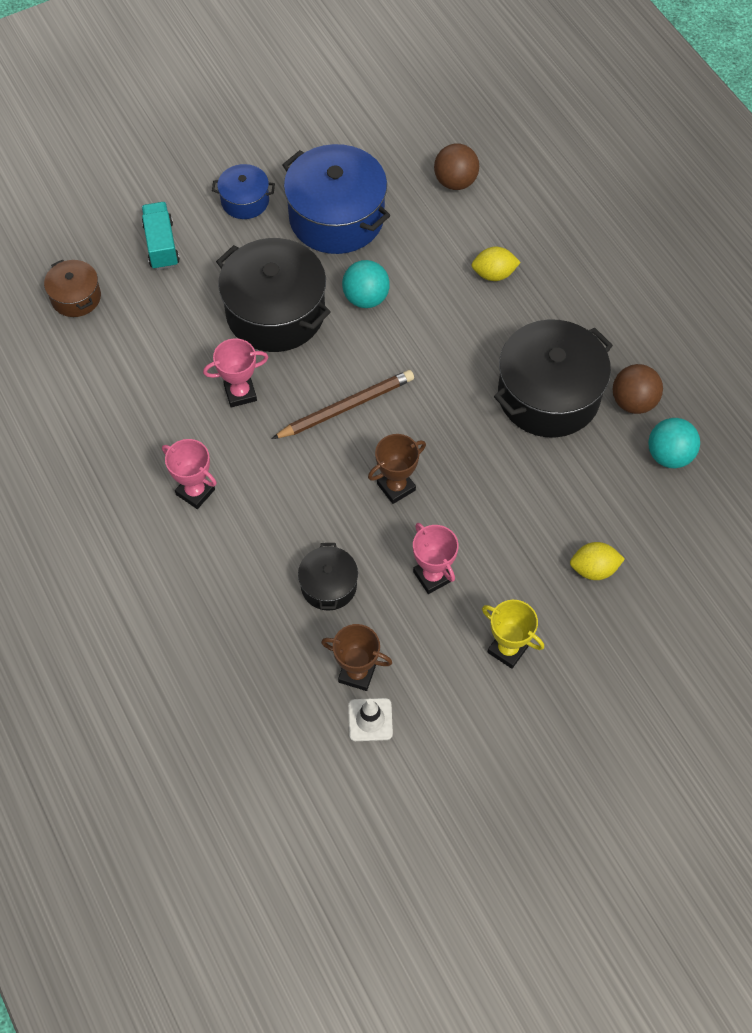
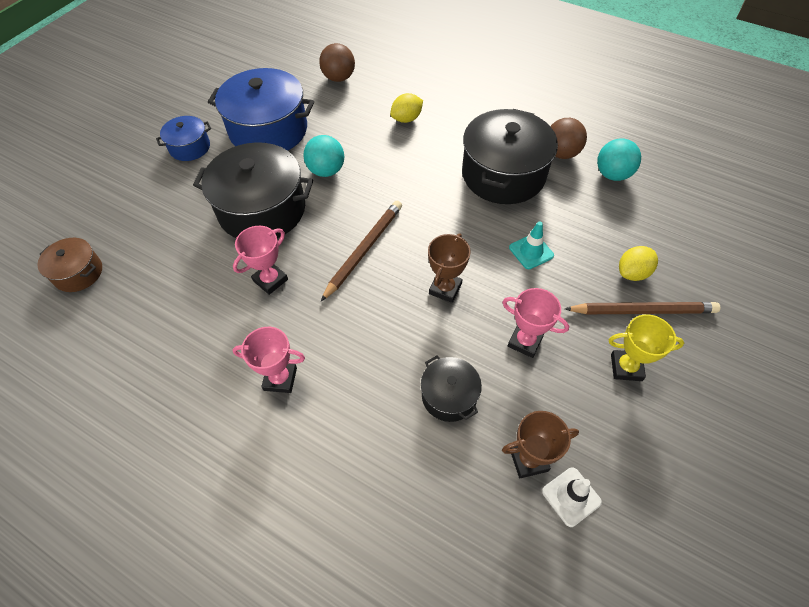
camera: 30 degrees left, 5 degrees down
turquoise truck [142,202,180,270] -> none
none -> turquoise traffic cone [509,221,554,269]
none -> brown pencil [565,302,720,314]

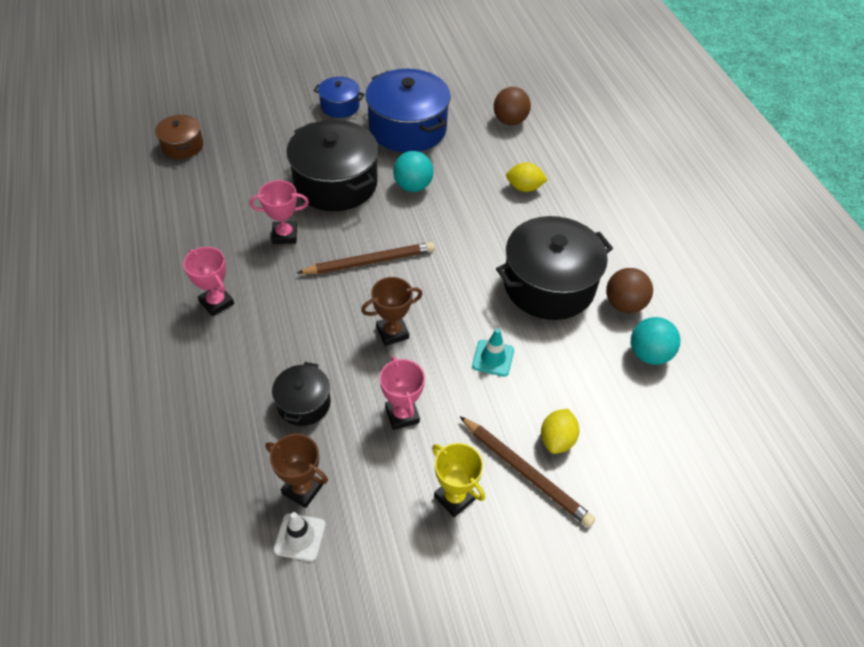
camera: 40 degrees right, 5 degrees down
yellow lemon [619,246,658,281] -> yellow lemon turned 75 degrees counterclockwise [541,409,579,454]

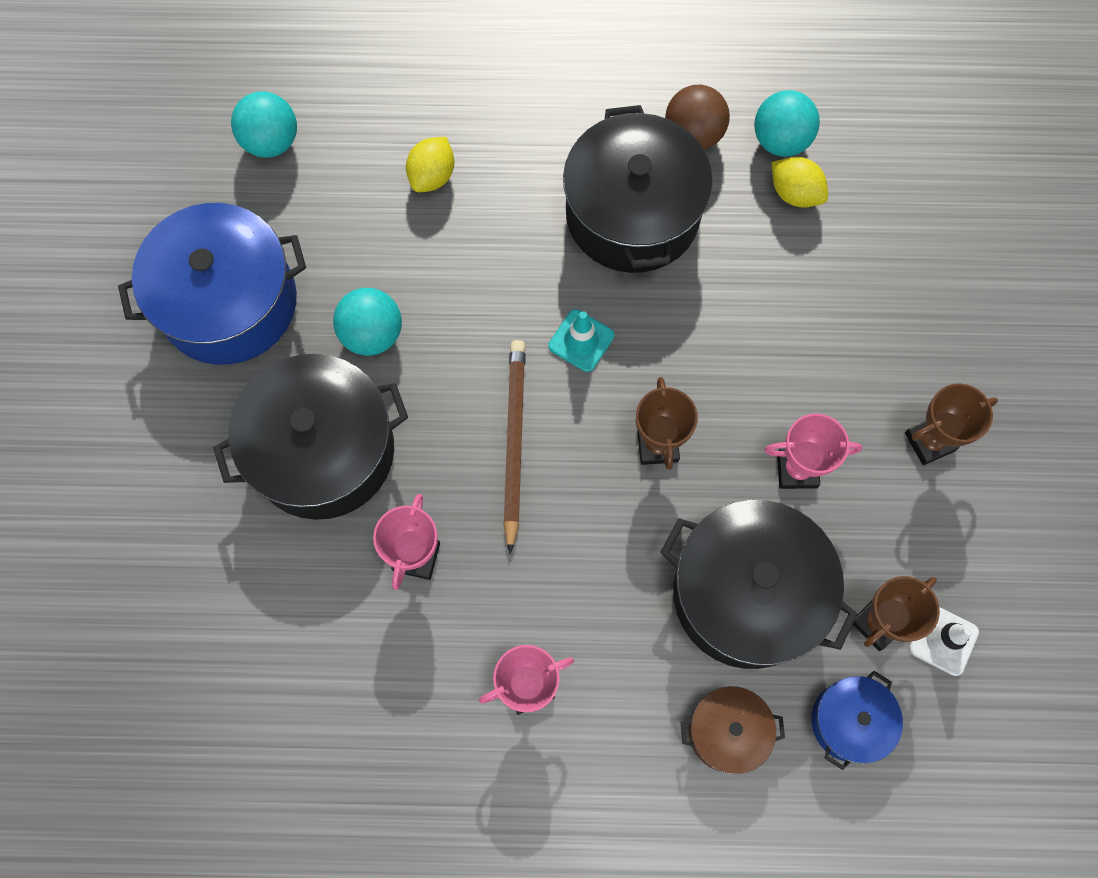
camera: 70 degrees left, 20 degrees up
brown pot [155,115,203,159] -> brown pot moved to [681,686,785,774]
black pot [272,362,331,426] -> black pot [660,500,858,669], size x1.96
blue pot [314,77,364,118] -> blue pot moved to [811,671,903,770]
yellow trophy [432,443,485,517] -> brown trophy [905,383,998,465]
brown pencil [459,416,595,527] -> none
turquoise traffic cone [472,328,514,377] -> turquoise traffic cone moved to [548,309,614,372]
brown ball [494,87,531,125] -> turquoise ball [231,92,297,158]
yellow lemon [541,409,579,454] -> yellow lemon moved to [772,157,828,208]

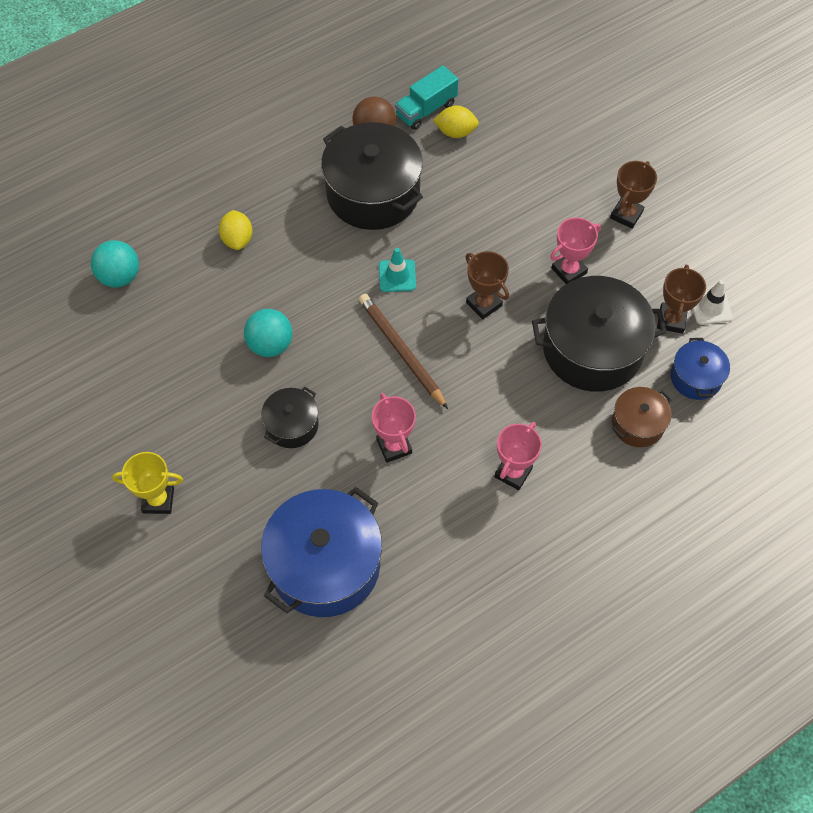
camera: 35 degrees left, 10 degrees down
blue pot [118,203,306,365] -> blue pot moved to [261,487,382,617]
black pot [213,354,408,520] -> black pot [261,387,319,448], size x0.51
turquoise ball [754,90,820,157] -> turquoise truck [395,65,458,130]
none -> yellow trophy [112,452,183,514]

